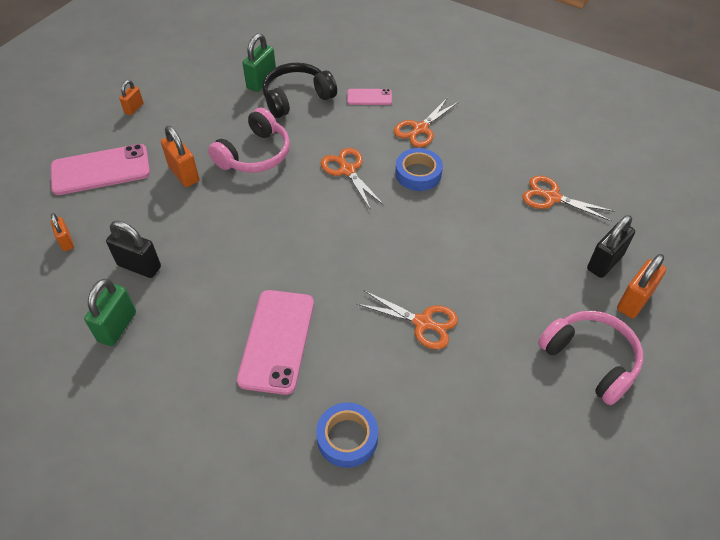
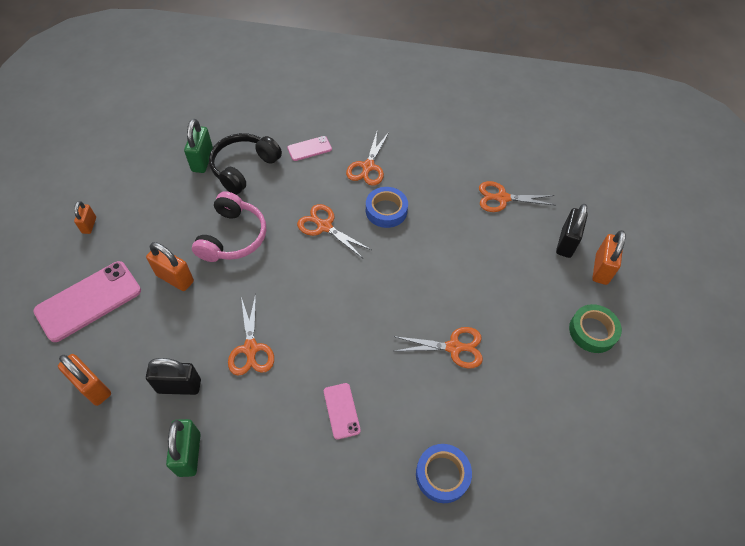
camera: 25 degrees left, 5 degrees up
orange padlock [51,213,74,251] -> orange padlock [58,354,111,406], size x1.66
pink phone [237,290,314,395] -> pink phone [324,383,361,440], size x0.52
pink headphones [538,311,643,405] -> green tape [569,304,622,353]
none -> orange scissors [228,294,274,376]

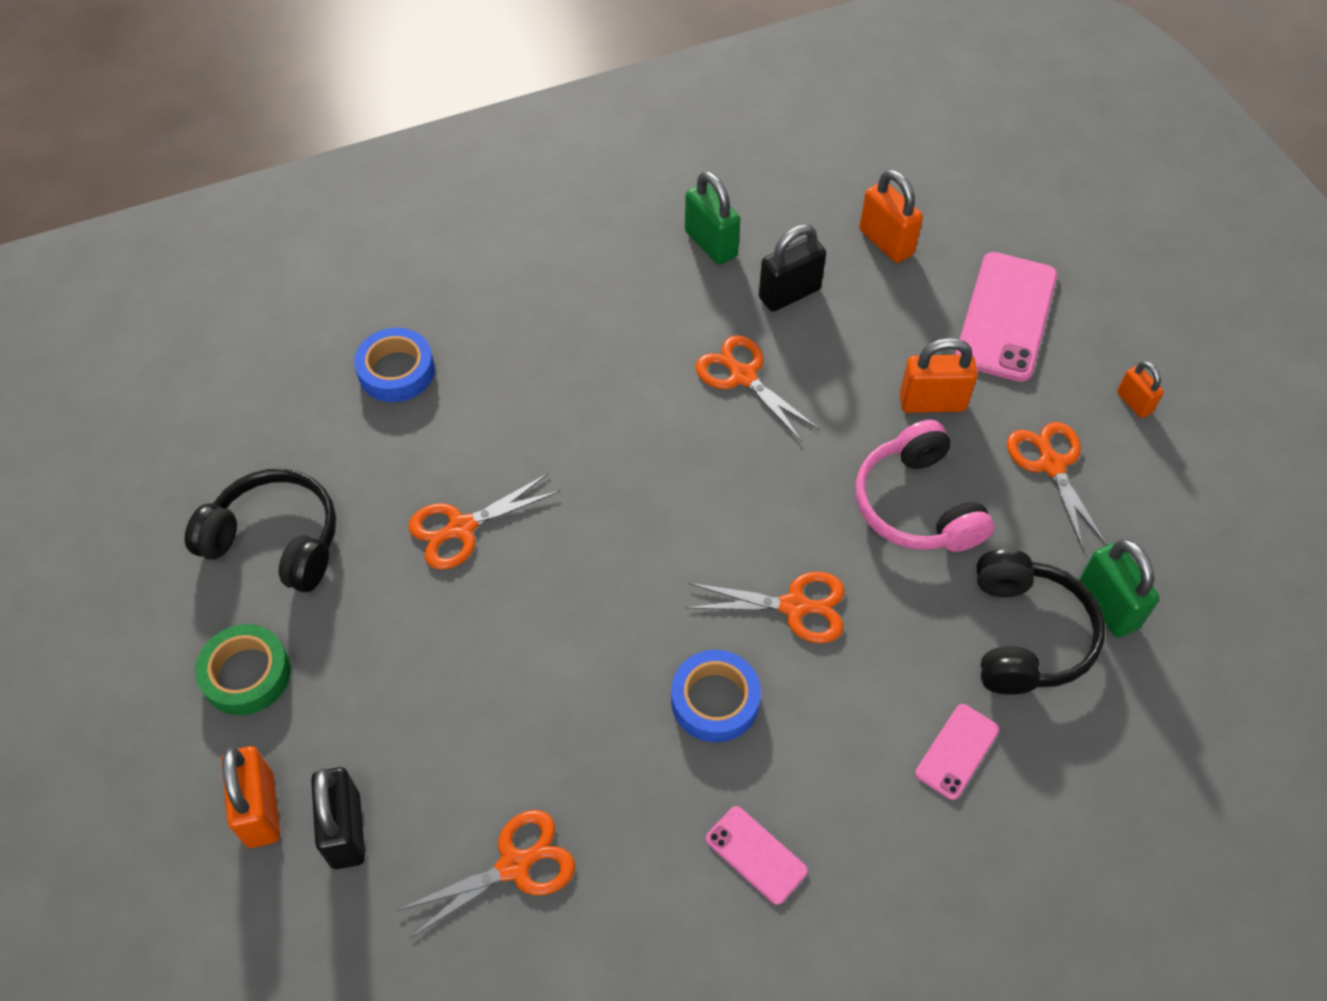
camera: 150 degrees right, 0 degrees up
orange padlock [58,354,111,406] -> orange padlock turned 45 degrees clockwise [859,169,923,263]
pink phone [324,383,361,440] -> pink phone moved to [706,806,808,905]
orange scissors [346,132,389,186] -> orange scissors moved to [1007,422,1107,551]
none -> black headphones [185,469,336,593]

